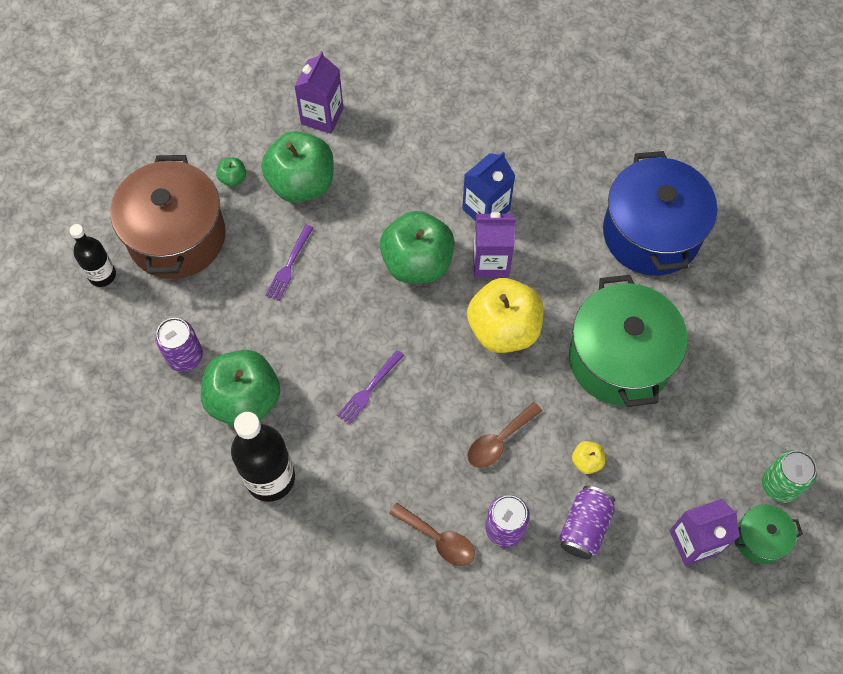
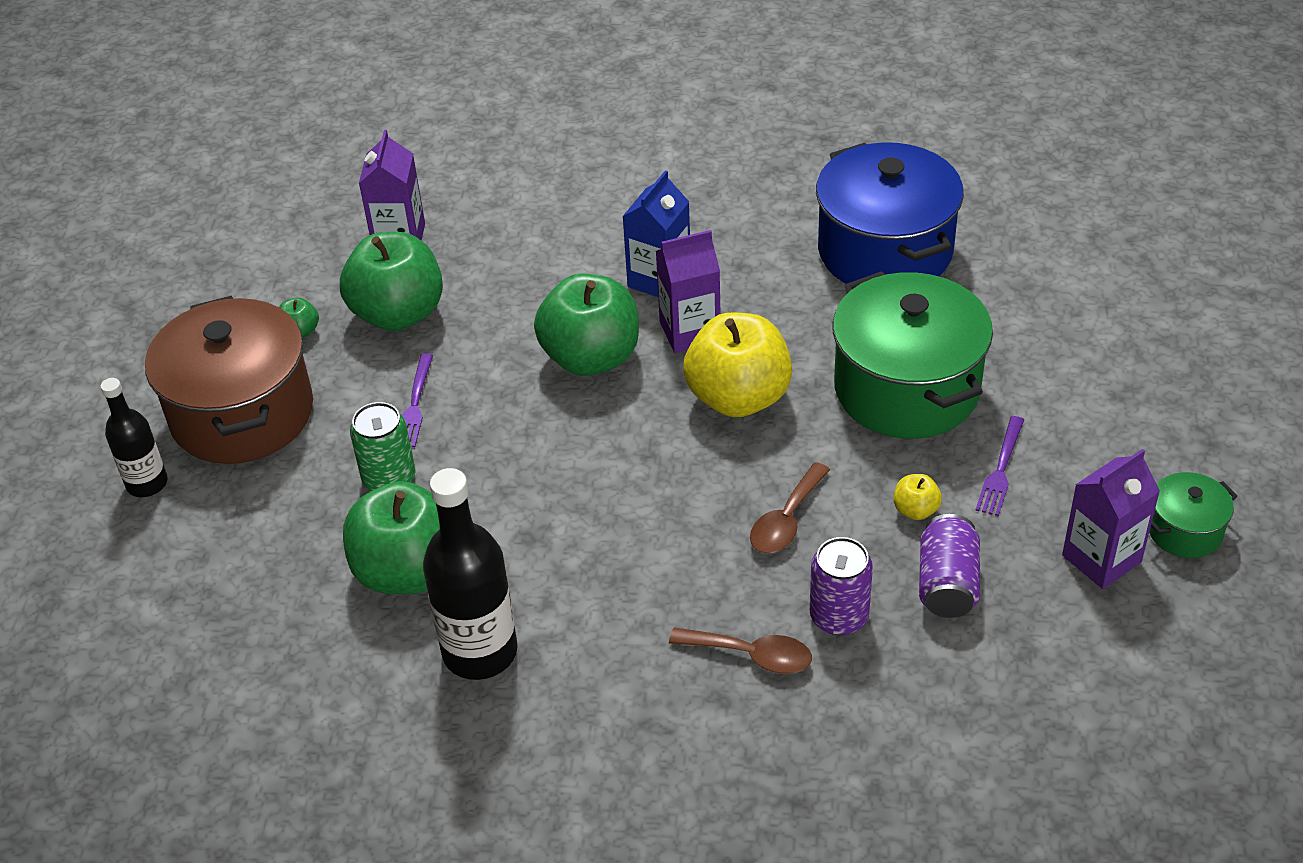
camera: 15 degrees left, 20 degrees down
purple can [155,318,203,372] -> none
purple fork [337,350,404,425] -> purple fork moved to [975,416,1024,516]
green can [762,450,817,503] -> green can moved to [350,402,415,491]

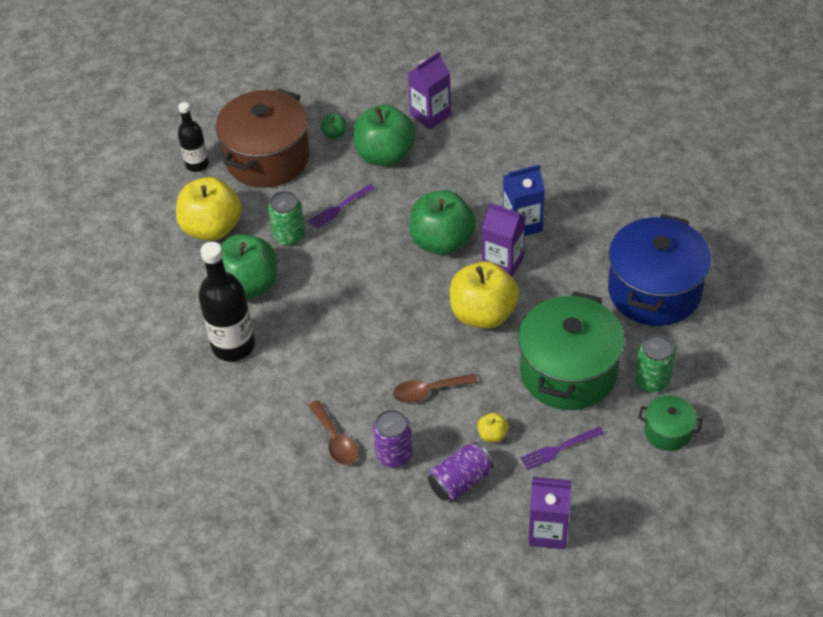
camera: 45 degrees right, 5 degrees up
green pot [1149,472,1237,558] -> green pot moved to [638,395,703,451]
none -> yellow apple [176,177,242,241]
none -> green can [635,335,675,392]

